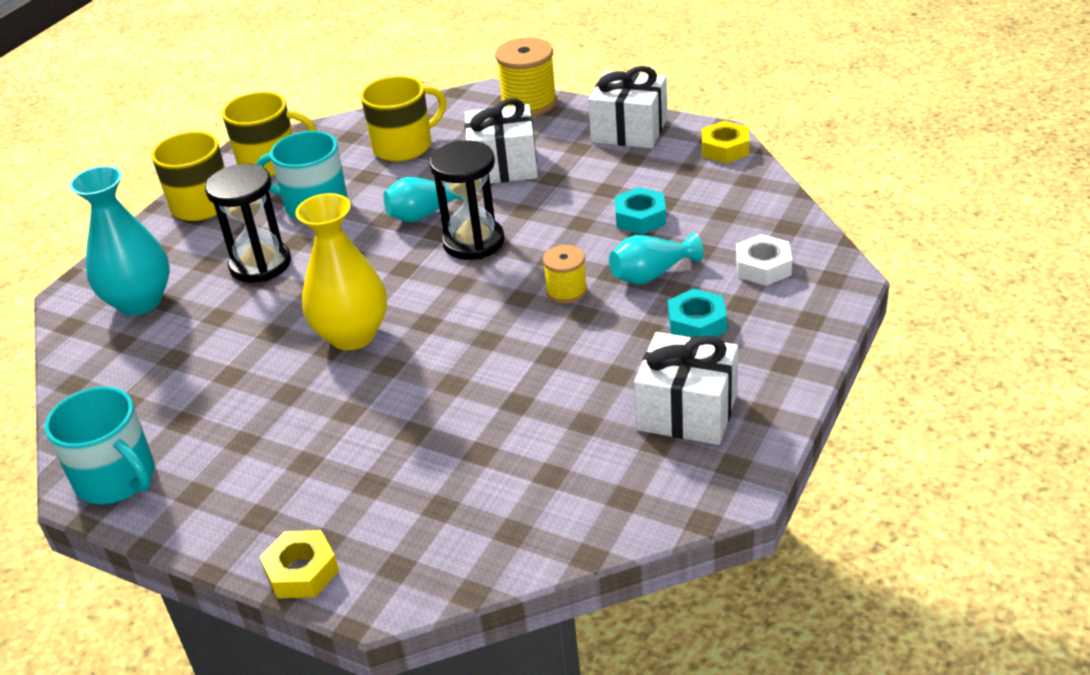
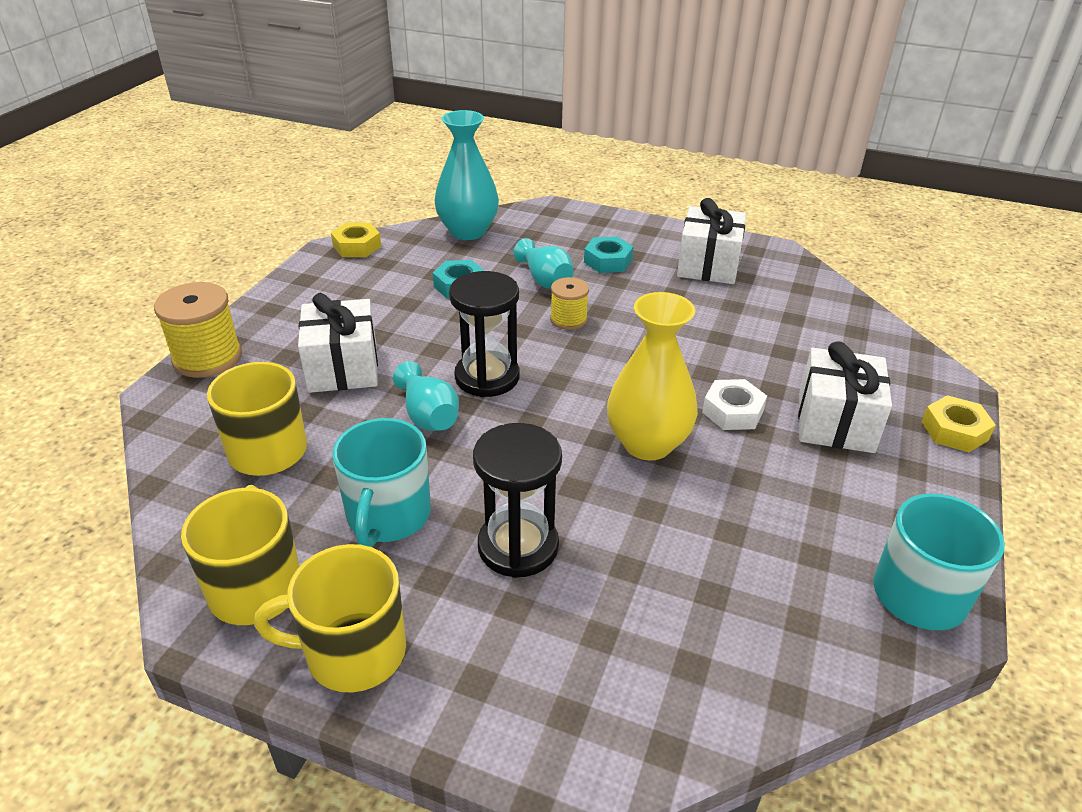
camera: 100 degrees left, 0 degrees up
turquoise vase [69,166,170,316] -> turquoise vase moved to [435,110,499,240]
white gift [588,66,667,148] -> white gift moved to [798,342,892,453]
white nut [736,234,792,286] -> white nut moved to [702,379,767,430]

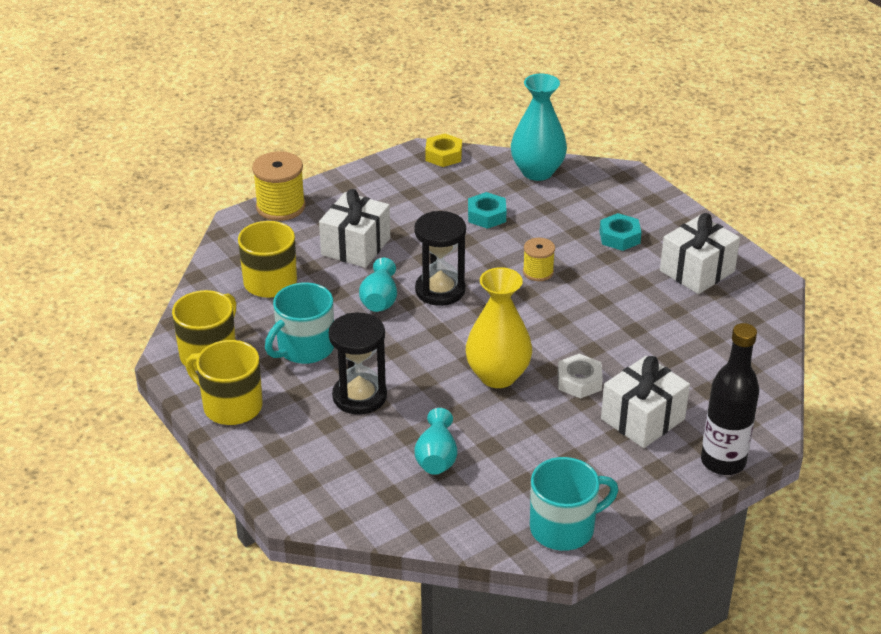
camera: 35 degrees right, 0 degrees up
turquoise vase [513,238,573,289] -> turquoise vase moved to [415,408,458,475]
yellow nut [921,395,996,453] -> black bottle [701,323,759,475]

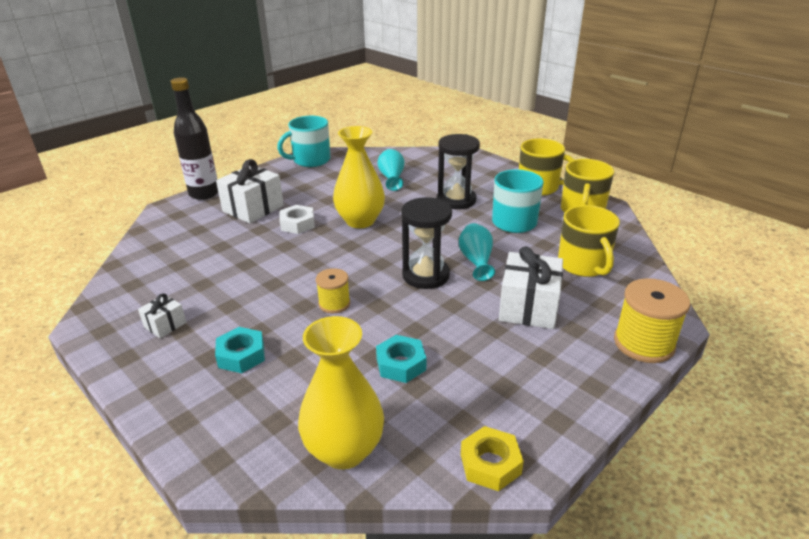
camera: 170 degrees right, 5 degrees down
turquoise vase [511,74,567,181] -> yellow vase [298,316,384,469]
white gift [660,213,740,294] -> white gift [138,293,186,338], size x0.51

